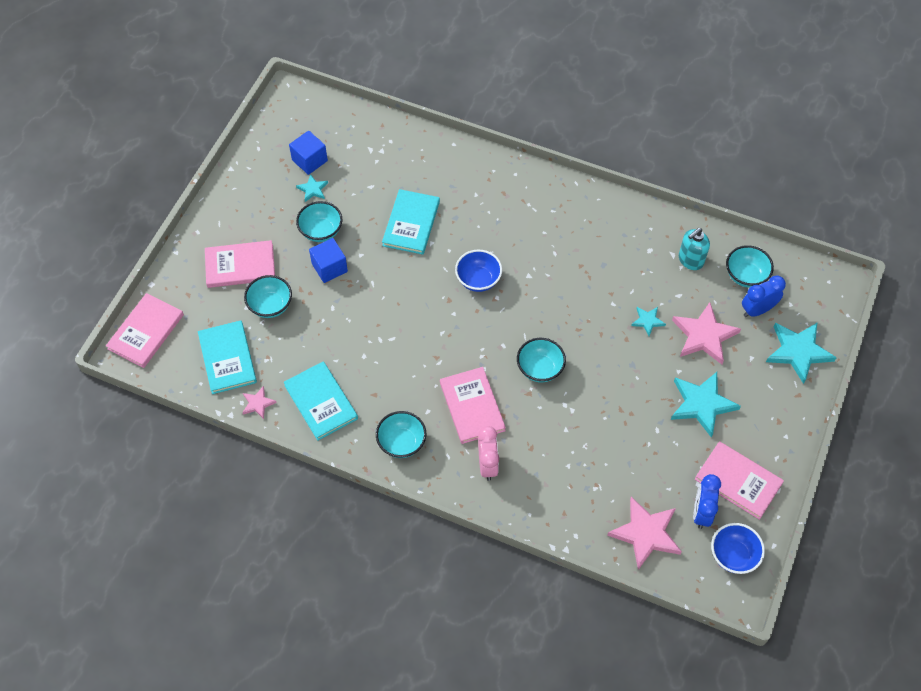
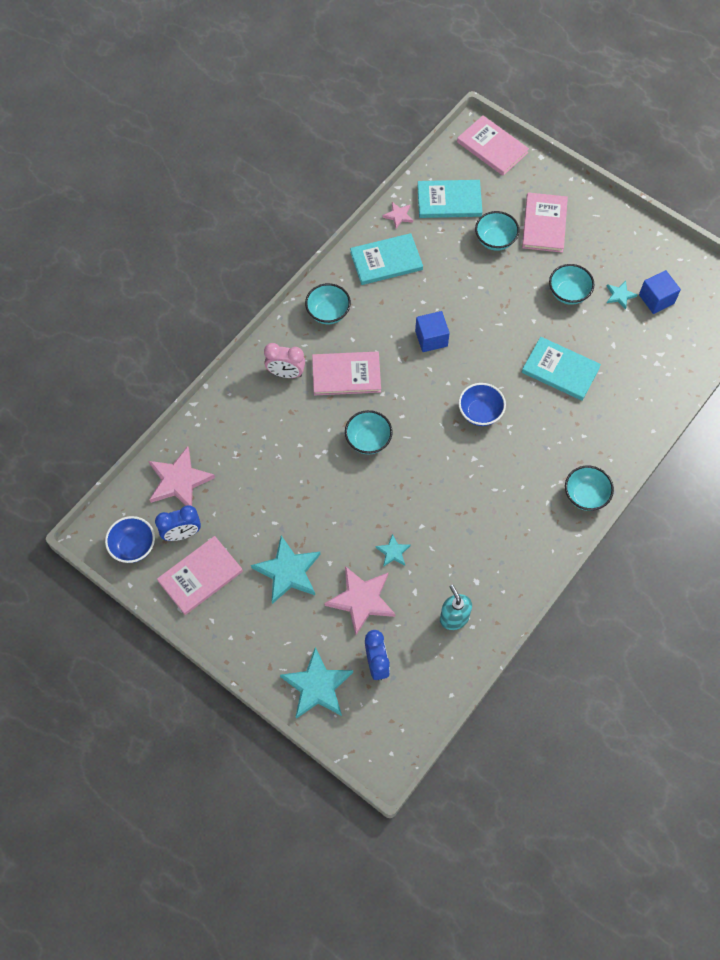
camera: 105 degrees right, 5 degrees up
blue cube [309,238,348,283] -> blue cube moved to [415,311,450,352]
blue clock [693,474,721,529] -> blue clock turned 135 degrees clockwise [155,505,201,541]
turquoise bowl [726,245,774,288] -> turquoise bowl moved to [565,466,614,511]

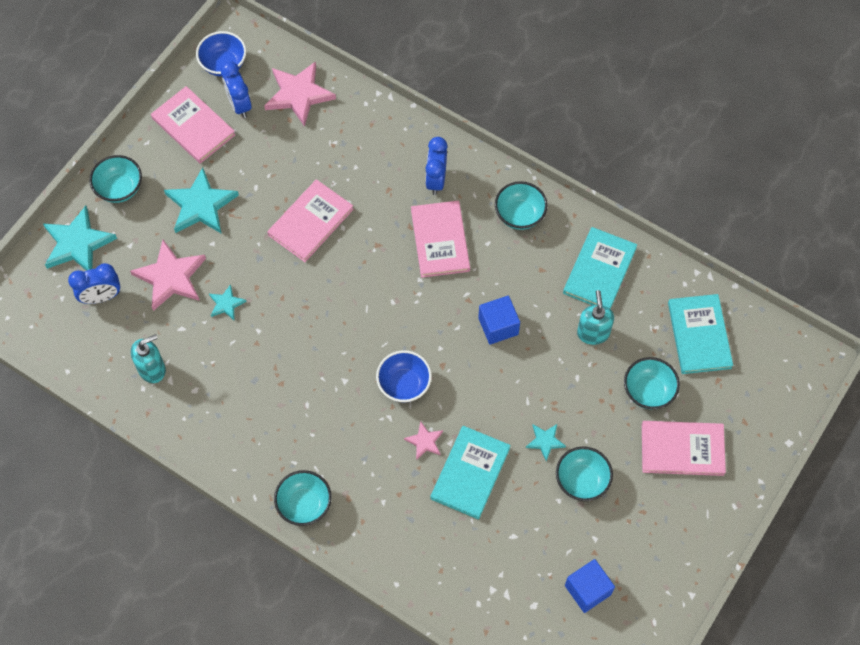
camera: 85 degrees right, 0 degrees up
pink clock [264,343,305,378] -> blue clock [425,137,448,195]
turquoise bowl [345,410,393,454] -> turquoise bowl moved to [89,155,142,203]
turquoise book [350,233,423,285] -> turquoise book turned 45 degrees clockwise [563,227,637,309]
pink star [383,202,413,228] -> pink star moved to [404,421,443,460]
pink book [457,115,529,176] -> pink book moved to [267,179,354,262]
turquoise star [606,281,638,310] -> turquoise star moved to [526,424,566,461]
none -> turquoise soap dispenser [577,290,614,345]

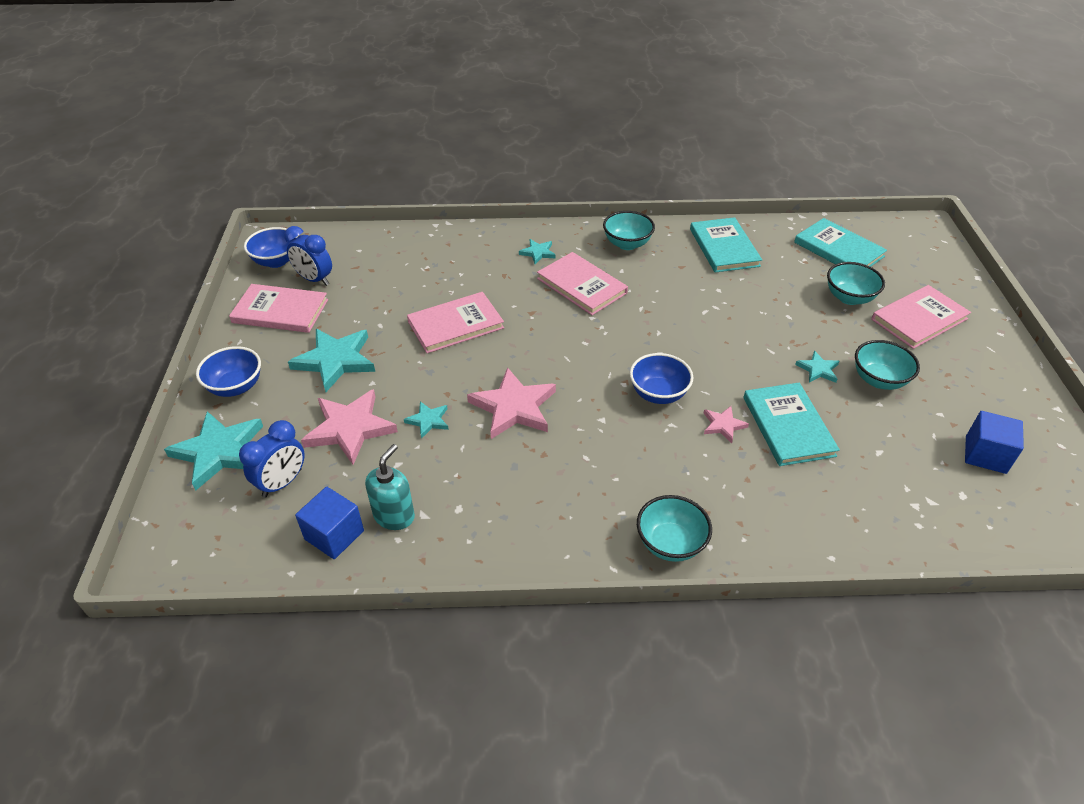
camera: 35 degrees left, 20 degrees down
turquoise bowl [89,155,142,203] -> blue bowl [196,346,261,397]
pink star [264,61,336,127] -> pink star moved to [467,367,556,439]
pink book [267,179,354,262] -> pink book turned 60 degrees clockwise [407,292,504,353]
blue clock [425,137,448,195] -> turquoise star [519,239,556,264]
blue cube [478,296,520,345] -> blue cube moved to [295,487,364,559]
turquoise soap dispenser [577,290,614,345] -> none

